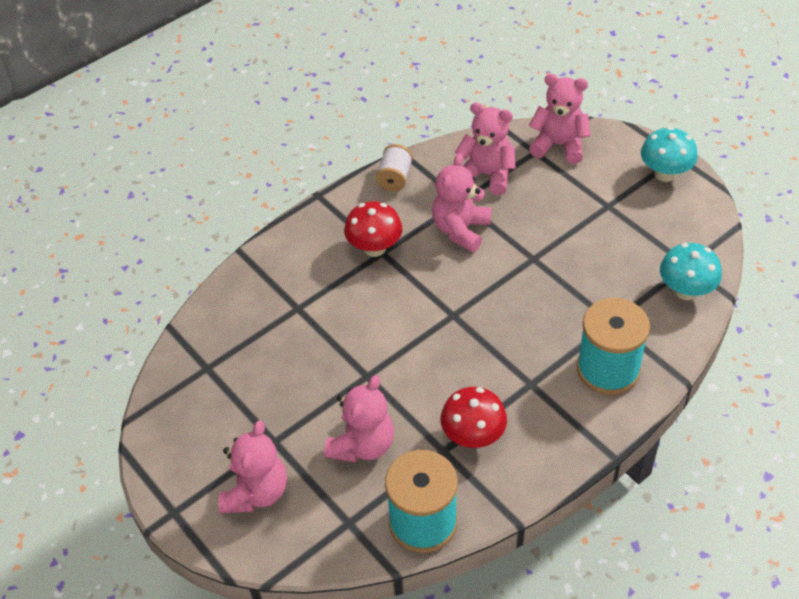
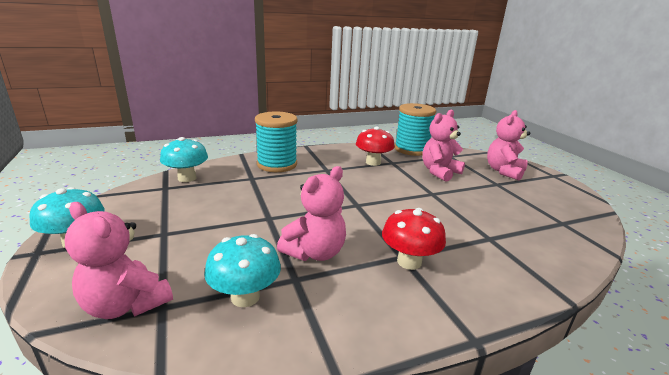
camera: 165 degrees left, 25 degrees down
white spool [376,144,413,192] -> none
pink teddy bear [454,103,516,195] -> turquoise mushroom [204,234,281,307]

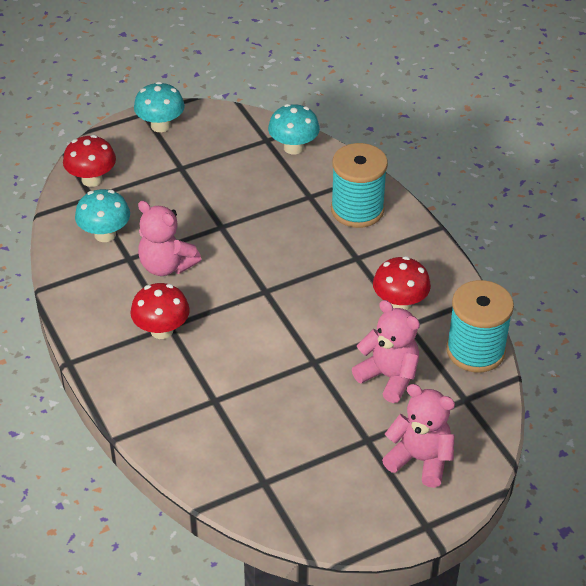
camera: 85 degrees right, 20 degrees up
pink teddy bear [65,202,173,319] -> red mushroom [63,135,116,187]

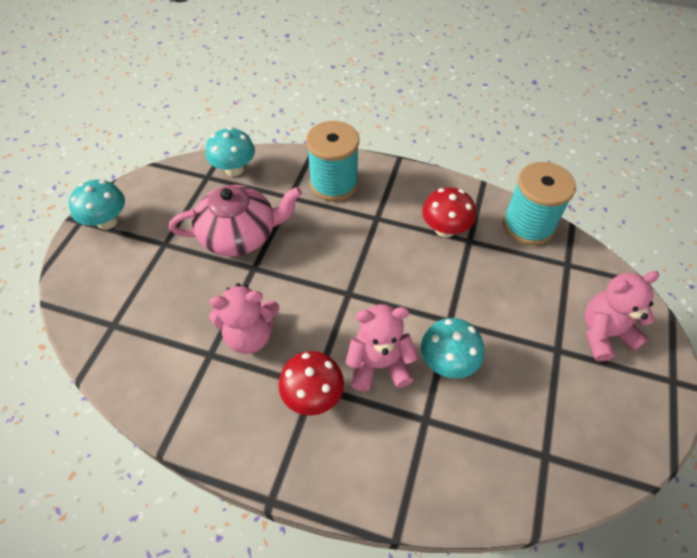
camera: 45 degrees left, 10 degrees up
red mushroom [63,135,116,187] -> none
turquoise mushroom [75,189,130,242] -> turquoise mushroom moved to [421,318,484,379]
pink teddy bear [352,300,420,403] -> pink teddy bear moved to [345,304,419,391]
none -> pink teapot [169,185,302,256]

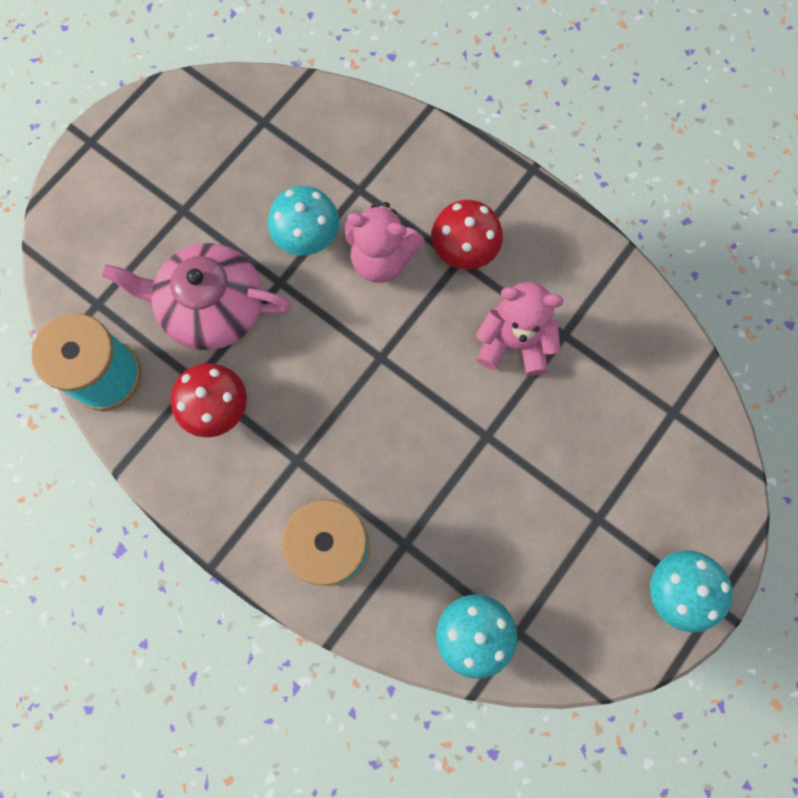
camera: 160 degrees left, 20 degrees up
pink teapot [169,185,302,256] -> pink teapot moved to [101,243,291,350]
pink teddy bear [585,271,659,361] -> none

